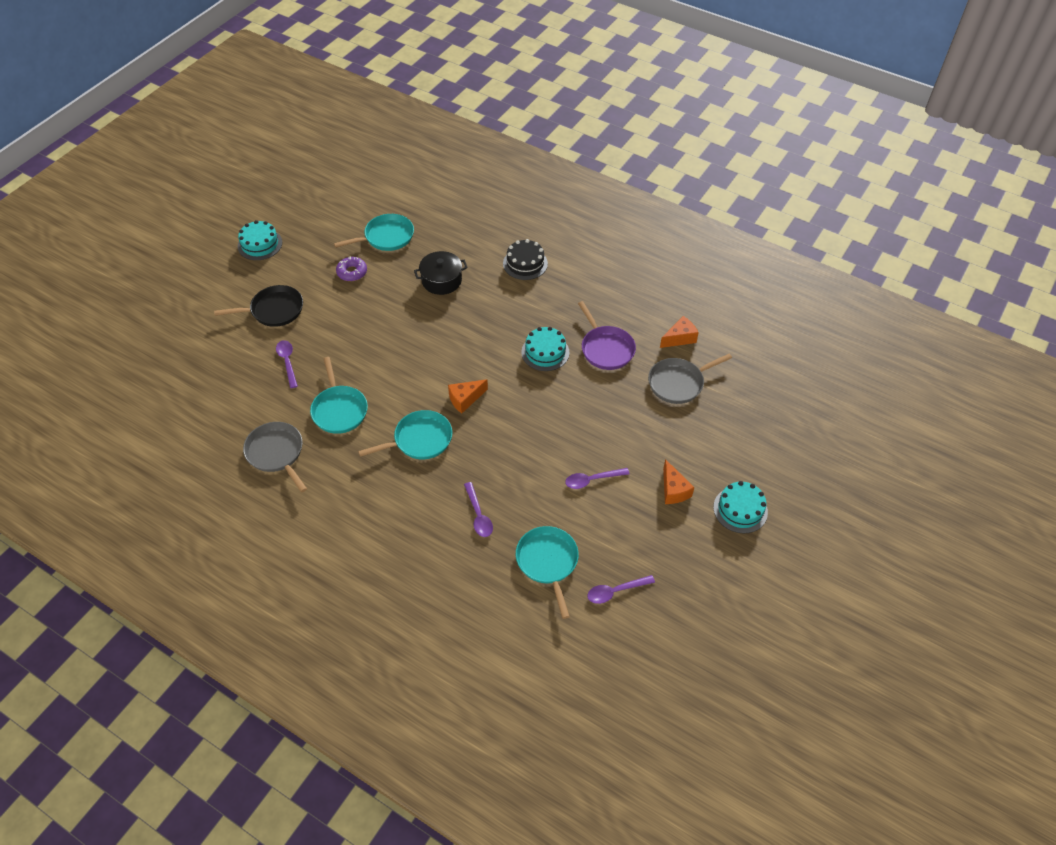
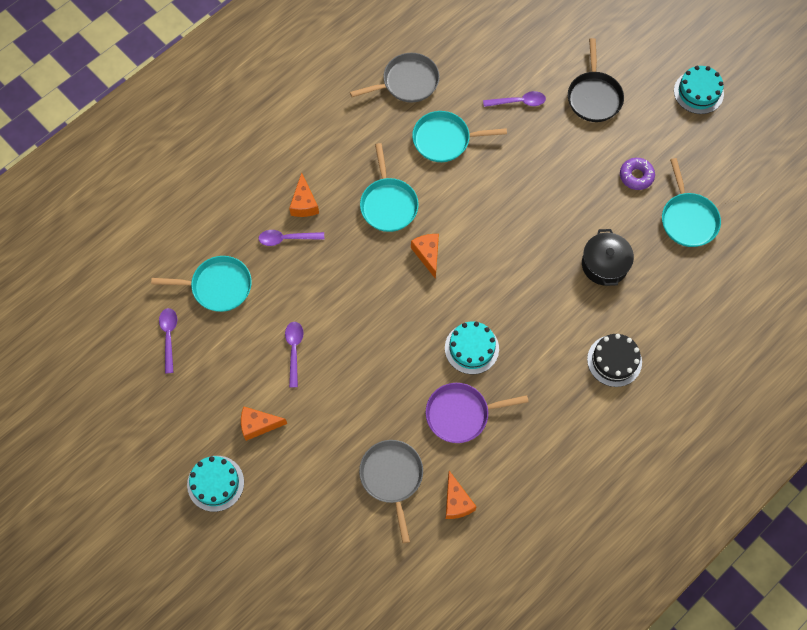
camera: 105 degrees right, 15 degrees up
none -> orange cheese [289,173,319,217]

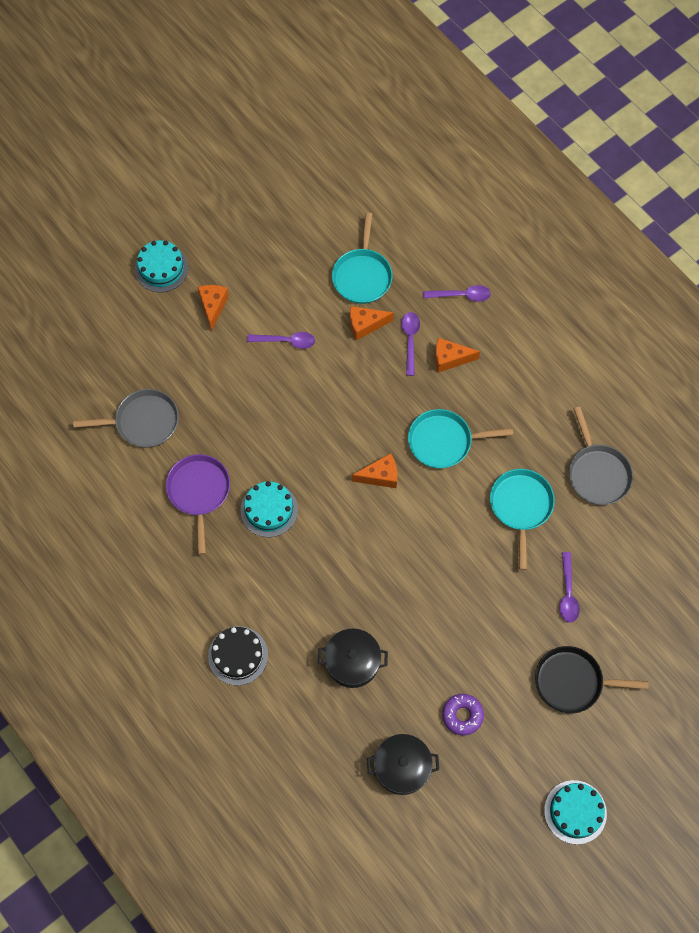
camera: 95 degrees right, 0 degrees up
purple spoon [159,308,177,373] -> purple spoon moved to [423,285,491,302]
orange cheese [446,471,477,519] -> orange cheese moved to [350,306,394,341]
turquoise pan [662,158,721,247] -> black pot [367,734,439,795]

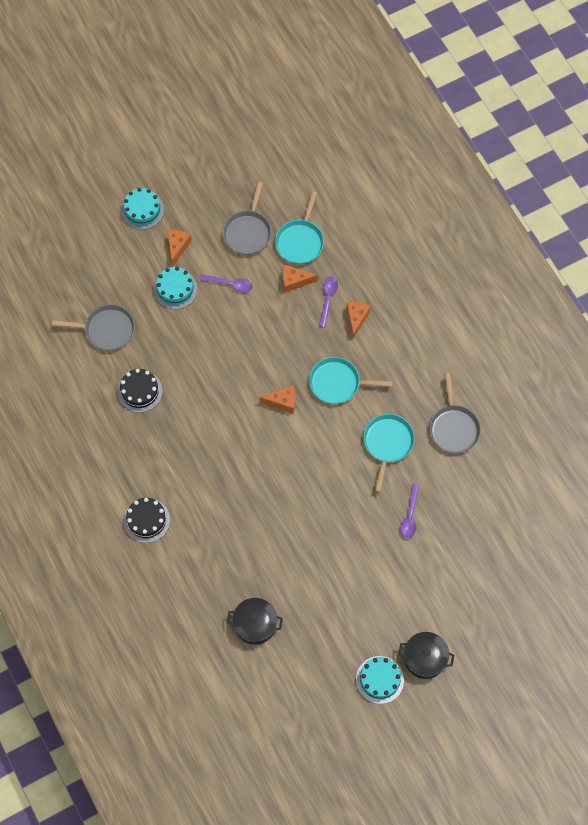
camera: 10 degrees right, 0 degrees up
purple pan [166,454,230,555] -> black cake [118,369,163,413]
turquoise cake [241,481,298,537] -> turquoise cake moved to [153,267,197,309]
black pot [318,629,388,688] -> black pot moved to [398,632,454,679]
purple spoon [423,285,491,302] -> none
orange cheese [435,338,480,373] -> orange cheese turned 90 degrees clockwise [346,302,371,339]
purple donut [442,694,484,736] -> none
black pan [535,646,649,713] -> none
none -> grey pan [223,182,271,255]

